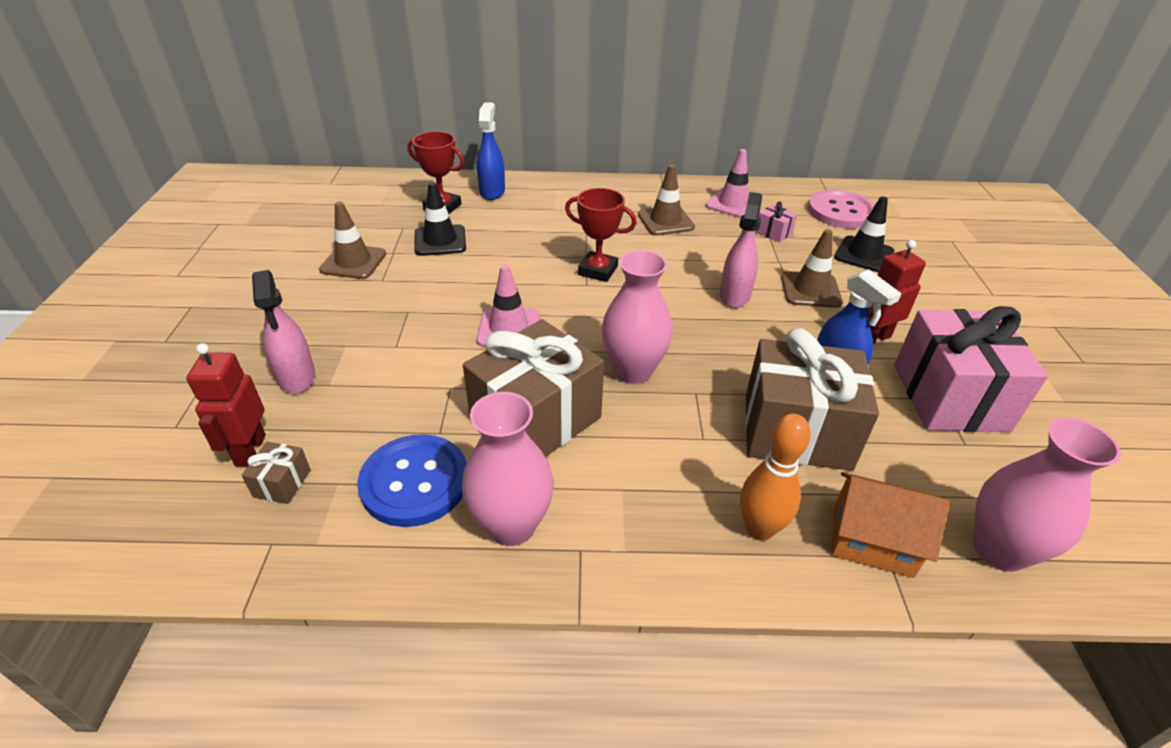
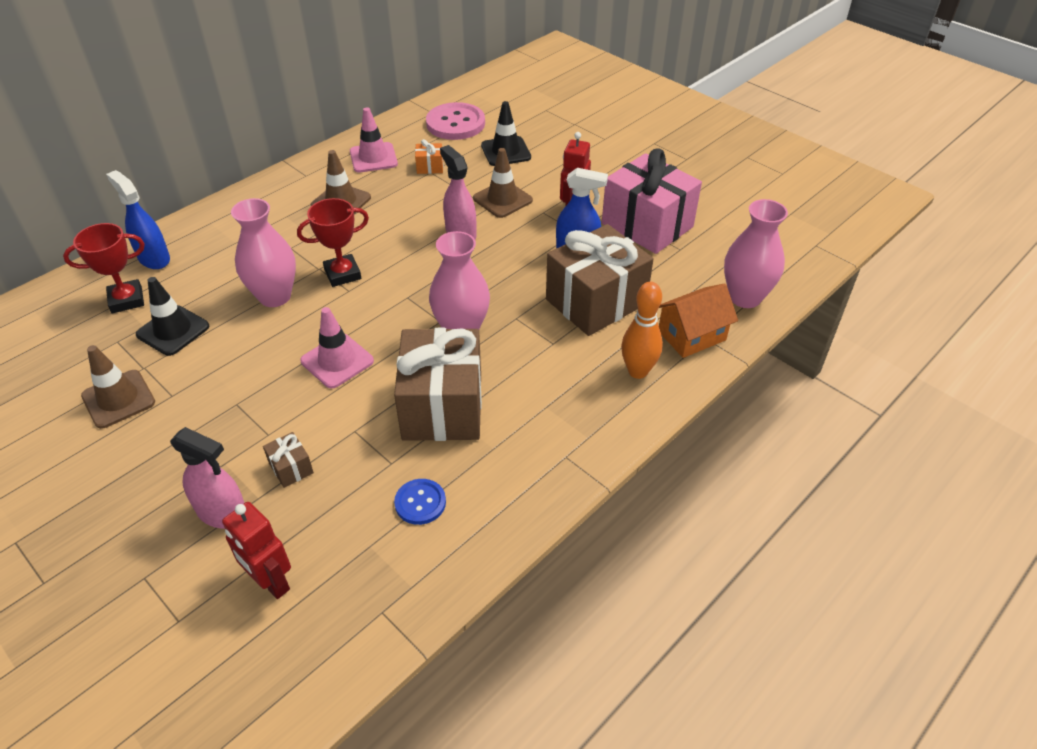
camera: 45 degrees left, 5 degrees up
brown gift [242,442,311,504] -> brown gift moved to [263,432,314,488]
blue button [357,434,467,527] -> blue button [394,479,446,525], size x0.55
pink vase [462,392,554,546] -> pink vase moved to [231,198,296,307]
pink gift [756,201,797,242] -> orange gift [415,139,443,174]

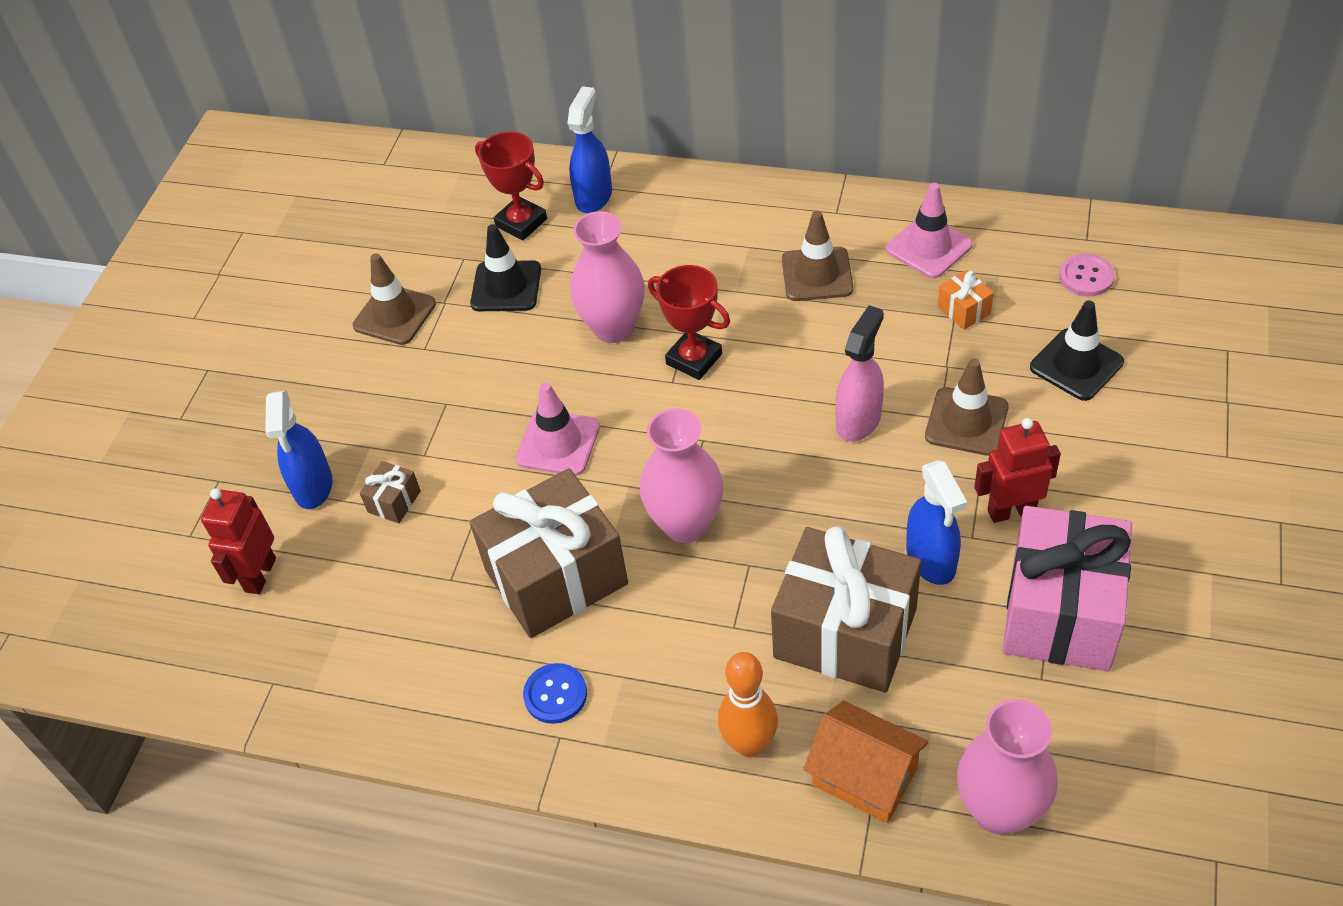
camera: 65 degrees right, 5 degrees up
pink spray bottle [170,427,244,529] -> blue spray bottle [265,390,333,509]
blue button [394,479,446,525] -> blue button moved to [523,663,587,724]
pink button [426,102,485,140] -> pink button [1059,254,1115,296], size x0.55

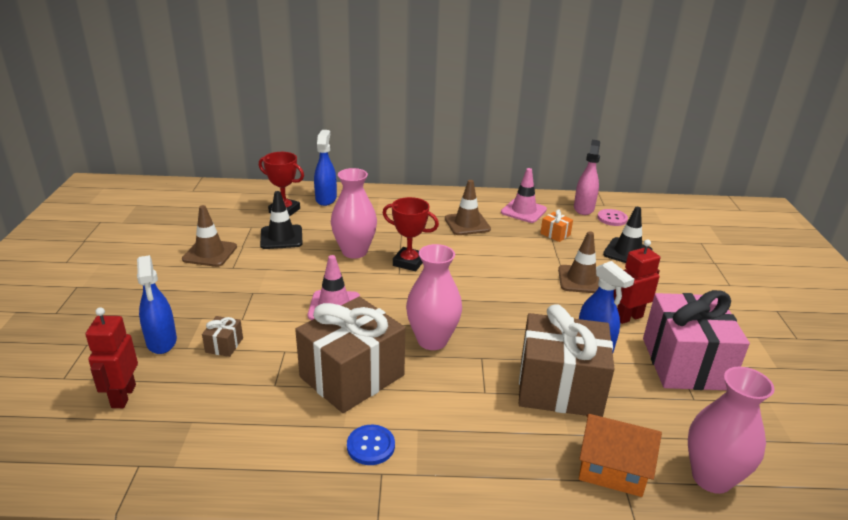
camera: 20 degrees left, 20 degrees down
orange bowling pin [718,652,778,758] -> none
pink spray bottle [835,305,884,442] -> pink spray bottle moved to [574,140,600,215]

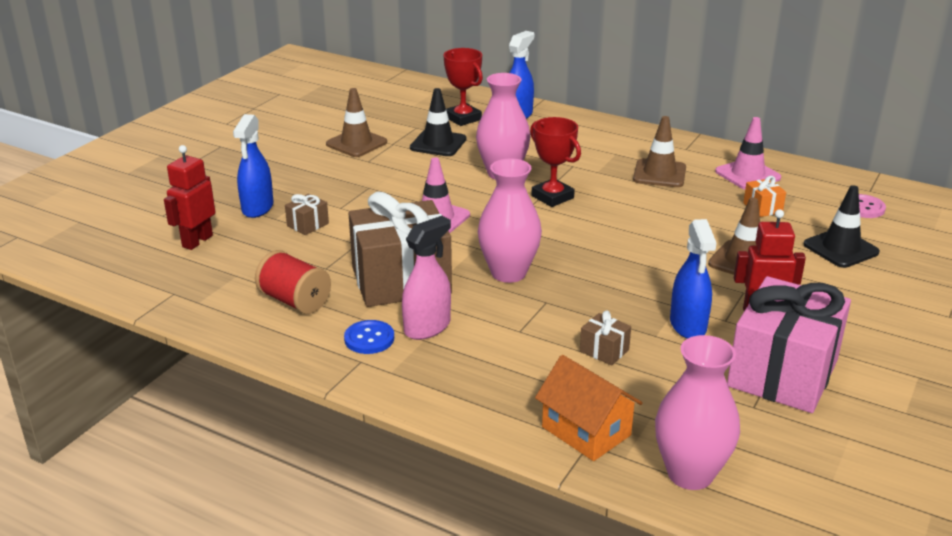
camera: 30 degrees right, 0 degrees up
brown gift [519,304,614,417] -> brown gift [580,311,631,365], size x0.40
pink spray bottle [574,140,600,215] -> pink spray bottle moved to [402,216,451,340]
none -> red spool [255,250,331,314]

